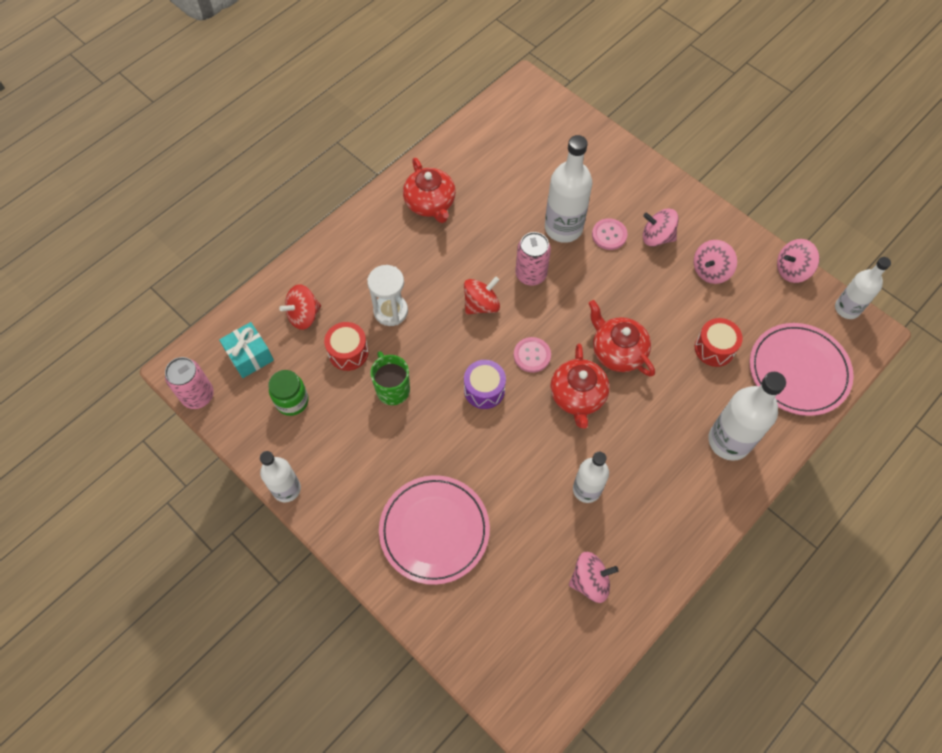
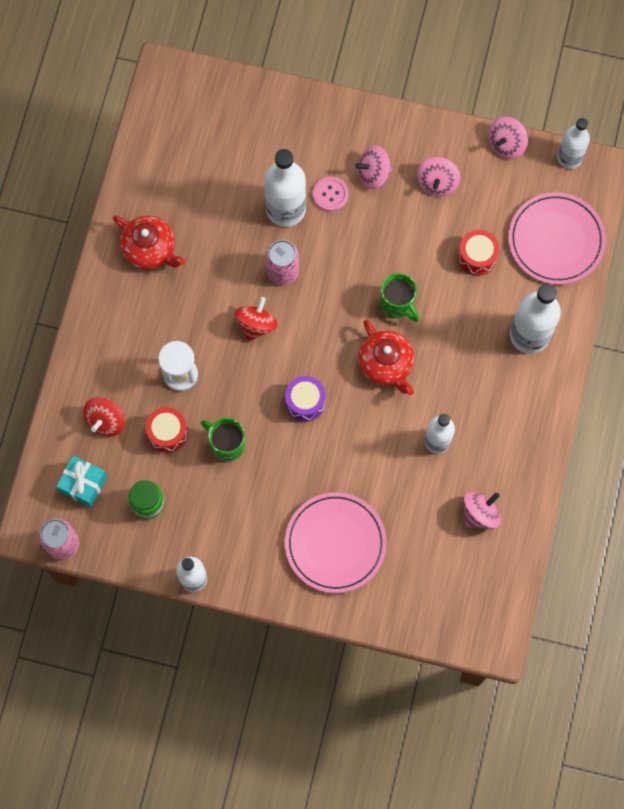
camera: 30 degrees left, 10 degrees up
pink button [514,337,551,373] -> none
red teapot [588,300,655,377] -> green mug [381,273,419,322]

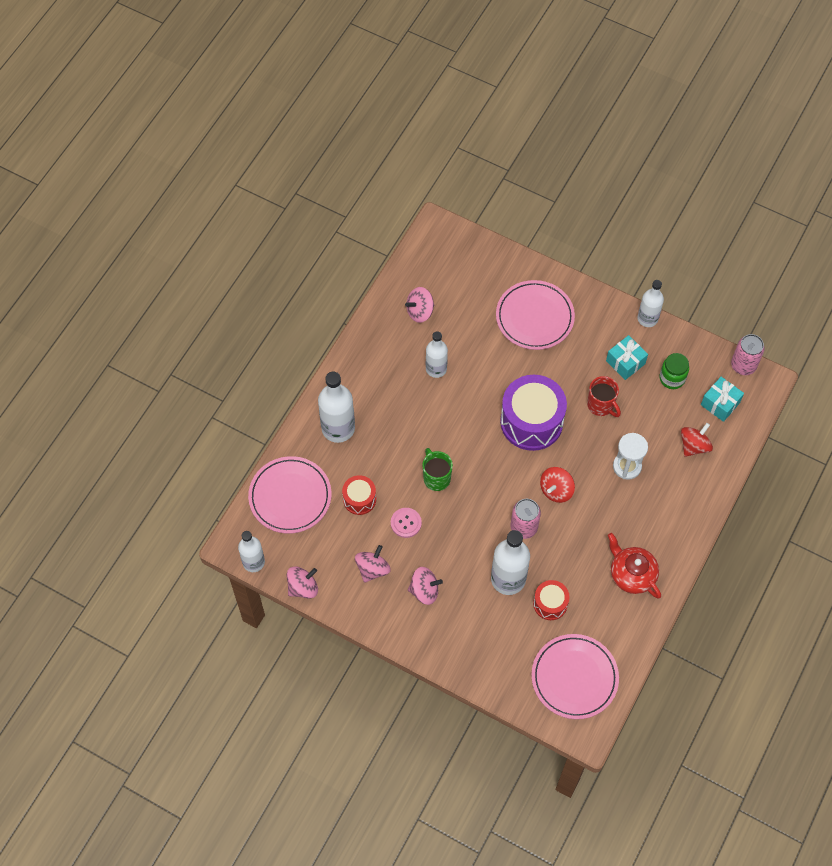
camera: 165 degrees left, 10 degrees down
red drum [146,407,188,453] -> red drum moved to [533,580,570,620]
green mug [201,418,245,461] -> red mug [587,376,621,417]
purple drum [285,376,325,422] -> purple drum [500,375,567,451], size x1.94
pink button [313,176,349,212] -> pink button moved to [391,508,422,538]
red teapot [358,320,414,395] -> none
none -> pink plate [531,634,619,719]
none -> turquoise gift [606,335,648,380]

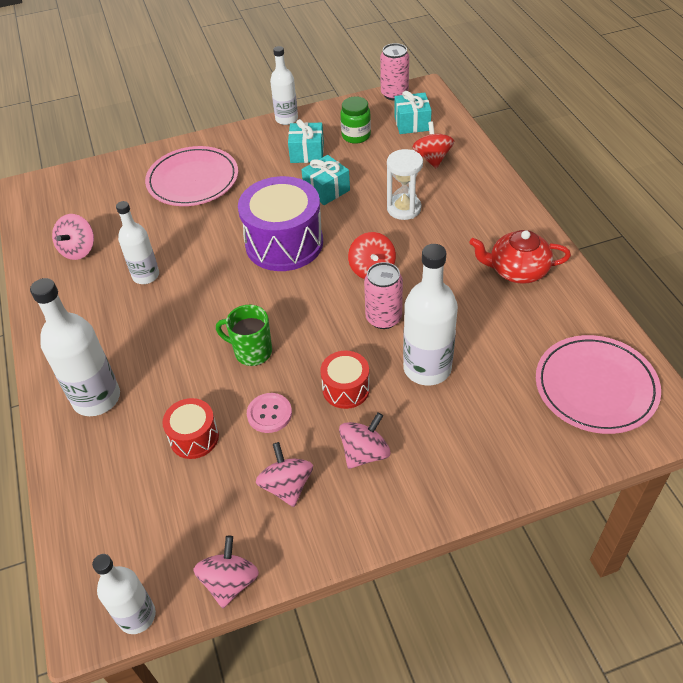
camera: 45 degrees left, 15 degrees down
pink plate [248,456,332,534] -> none
red drum [533,580,570,620] -> red drum moved to [320,351,370,409]
red mug [587,376,621,417] -> turquoise gift [301,155,350,205]

